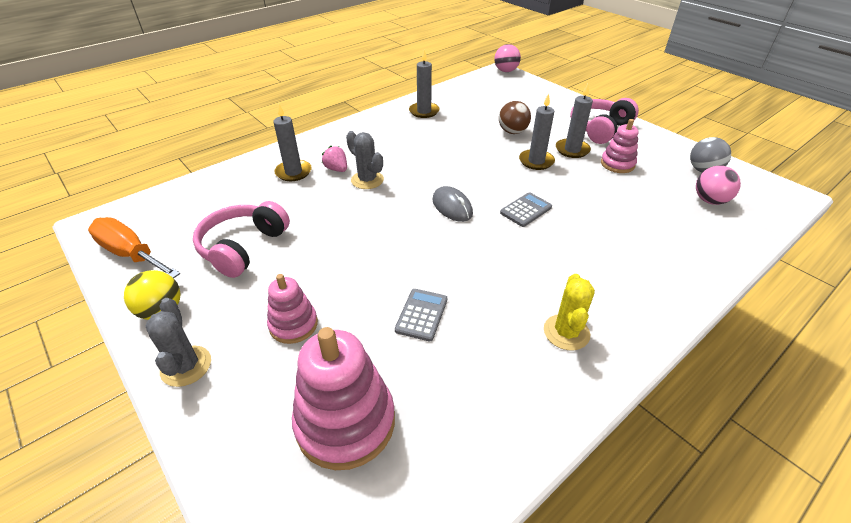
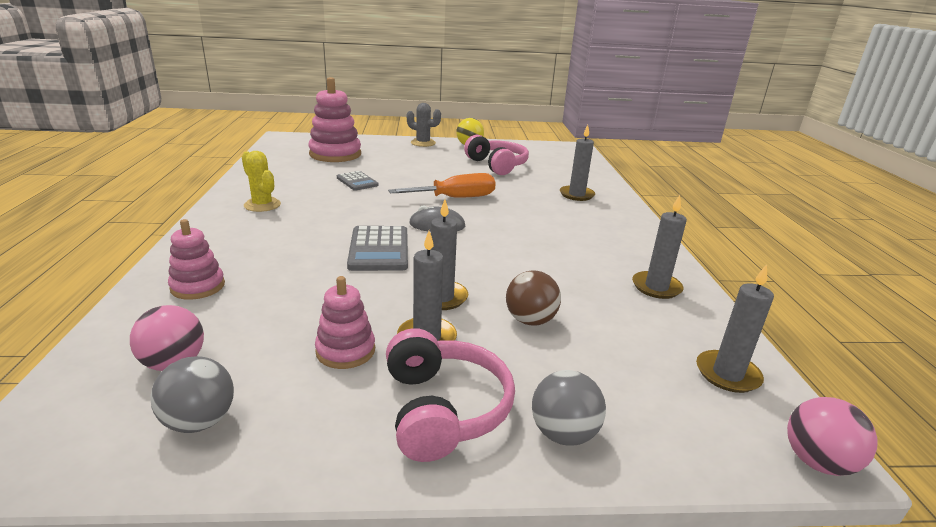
camera: 125 degrees right, 15 degrees down
orange screwdriver [88,217,180,278] -> orange screwdriver moved to [388,173,496,198]
pink stacking toy [267,274,318,344] -> pink stacking toy moved to [168,219,225,300]
pink strawberry [322,146,347,172] -> none
grey cactus [346,131,384,189] -> none
grey calculator [500,192,552,227] -> grey calculator [347,226,408,271], size x1.59
none -> grey ball [532,370,606,446]
none -> grey candle [696,264,774,393]

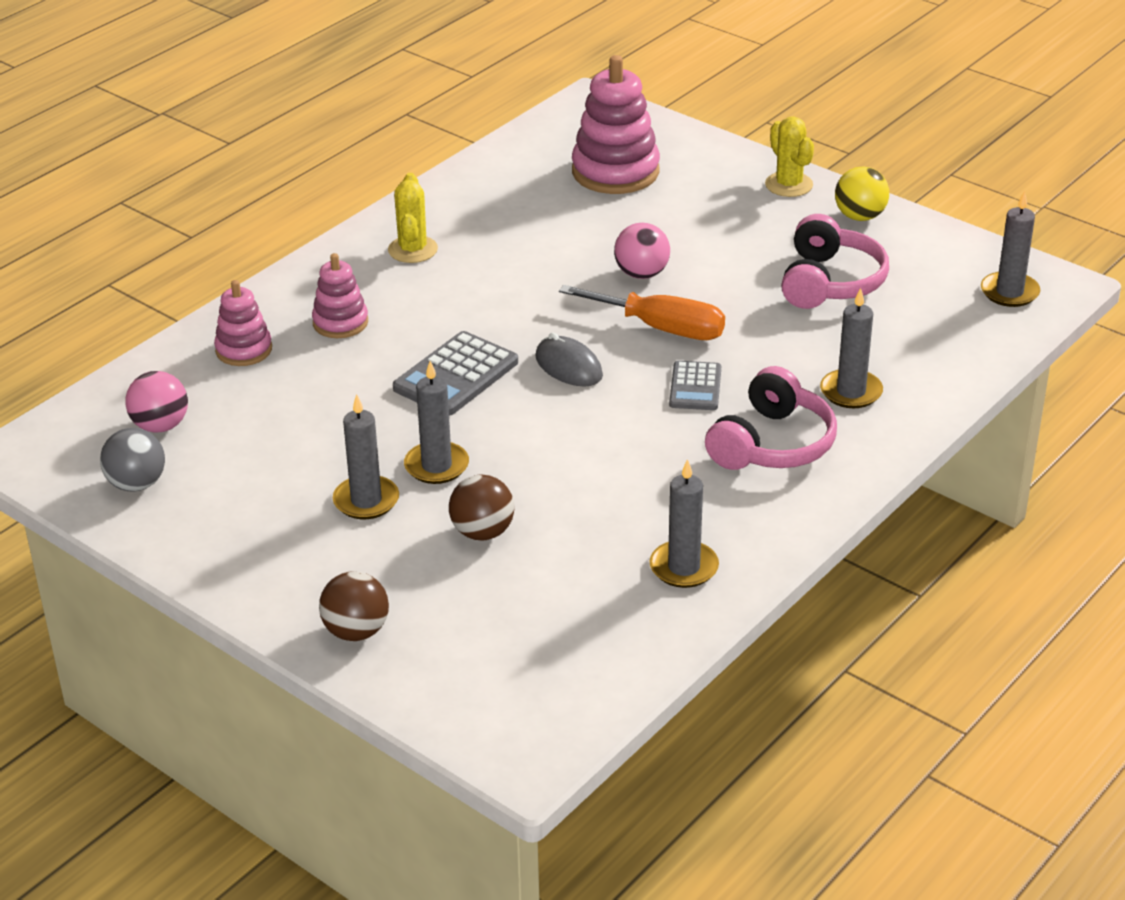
camera: 45 degrees right, 10 degrees up
pink stacking toy [315,276,375,369] -> pink stacking toy moved to [312,253,368,338]
grey calculator [337,171,379,191] -> grey calculator moved to [669,361,721,410]
pink headphones [386,328,515,462] -> pink headphones moved to [705,366,837,470]
grey cactus [407,103,441,147] -> yellow cactus [765,117,814,197]
grey ball [532,370,606,446] -> brown ball [319,571,389,641]
grey candle [696,264,774,393] -> grey candle moved to [981,191,1040,307]
pink ball [787,397,877,476] -> pink ball moved to [614,223,670,279]

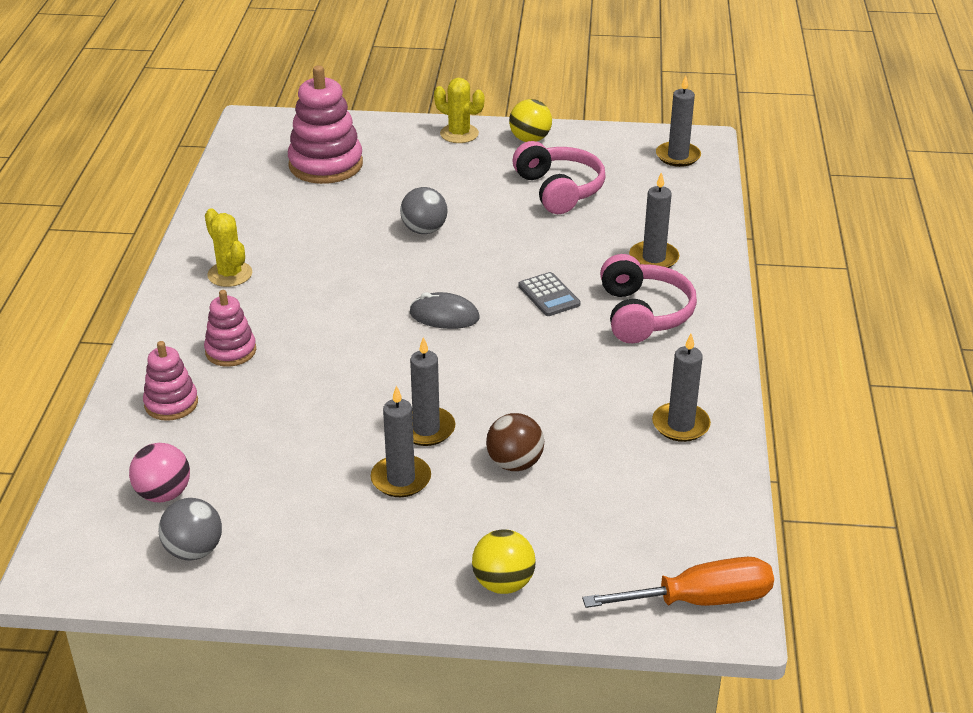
camera: 35 degrees left, 0 degrees up
brown ball [319,571,389,641] -> yellow ball [472,529,536,594]
grey calculator [393,331,518,416] -> none
orange screwdriver [559,285,725,340] -> orange screwdriver moved to [582,557,774,608]
pink ball [614,223,670,279] -> grey ball [400,187,447,234]

